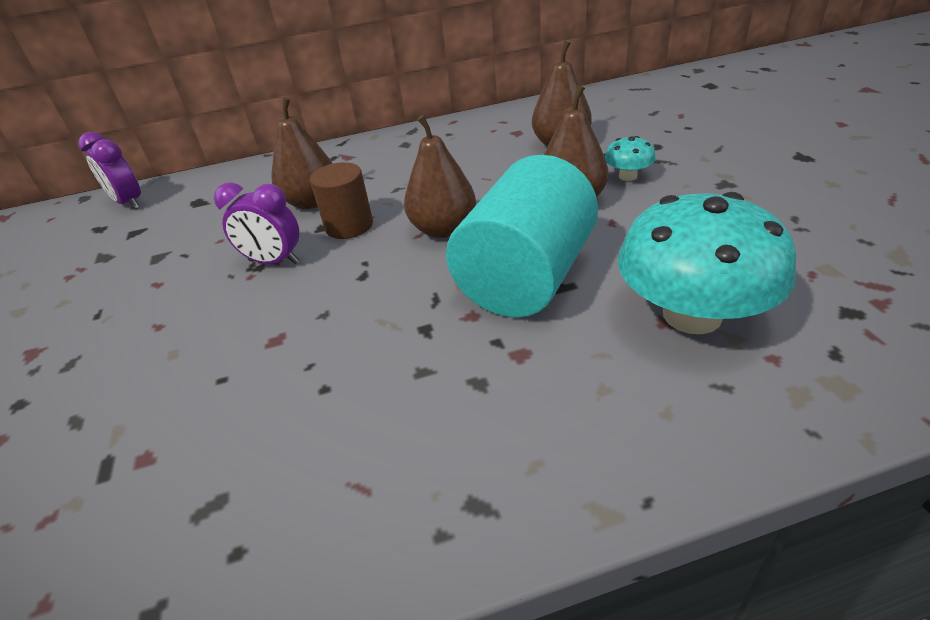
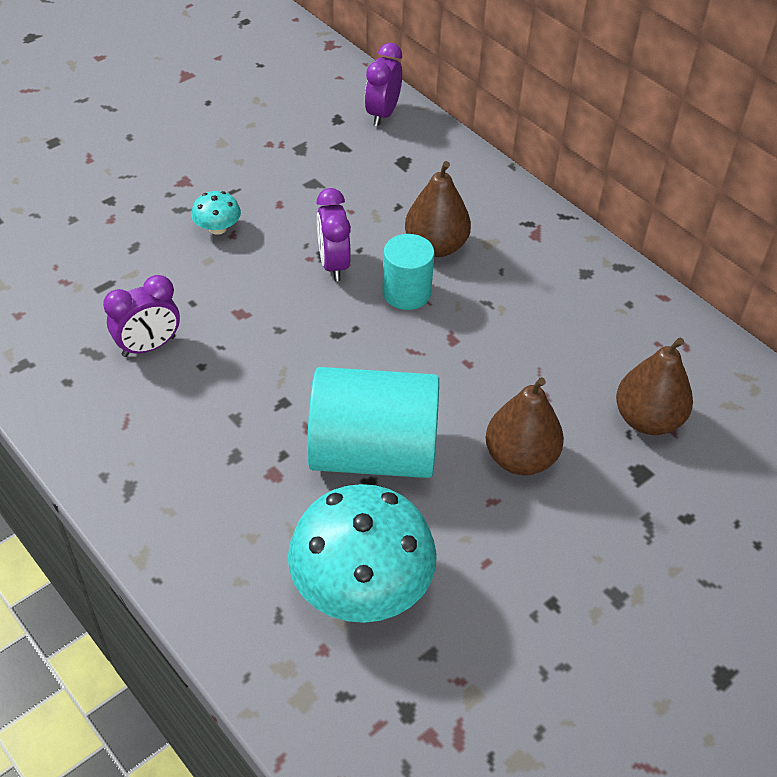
camera: 60 degrees right, 10 degrees up
brown cylinder [310,162,373,239] -> turquoise cylinder [382,234,435,310]
brown pear [404,115,476,238] -> none
turquoise mushroom [605,136,656,181] -> turquoise mushroom moved to [191,191,241,235]
none -> purple clock [103,275,180,357]

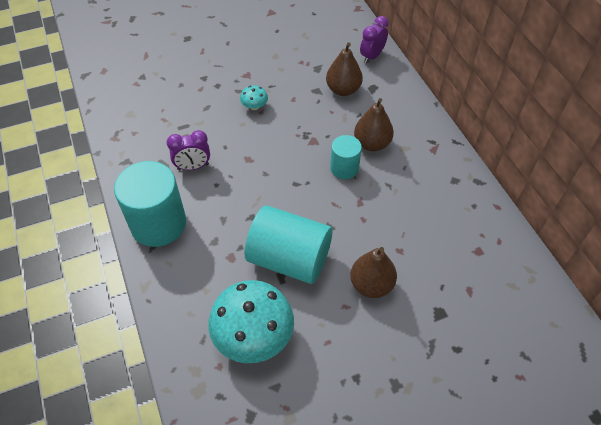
camera: 20 degrees right, 5 degrees up
purple clock [316,188,351,281] -> none
brown pear [616,338,693,435] -> brown pear moved to [326,42,363,96]
none -> turquoise cylinder [114,161,186,247]

